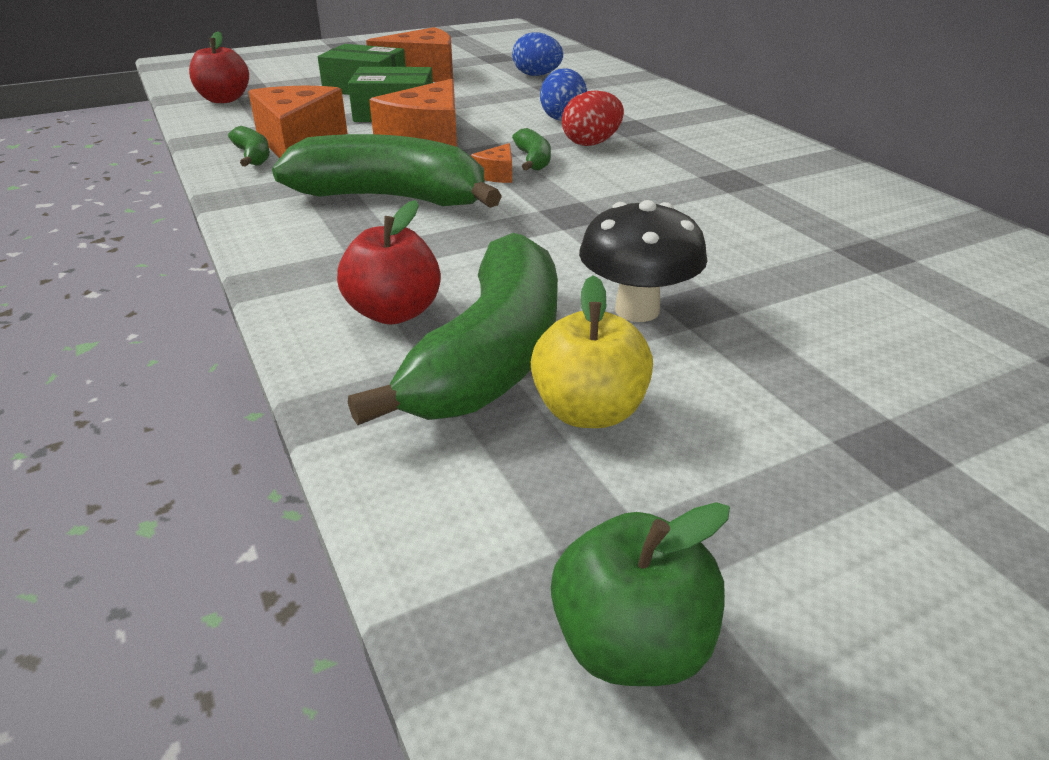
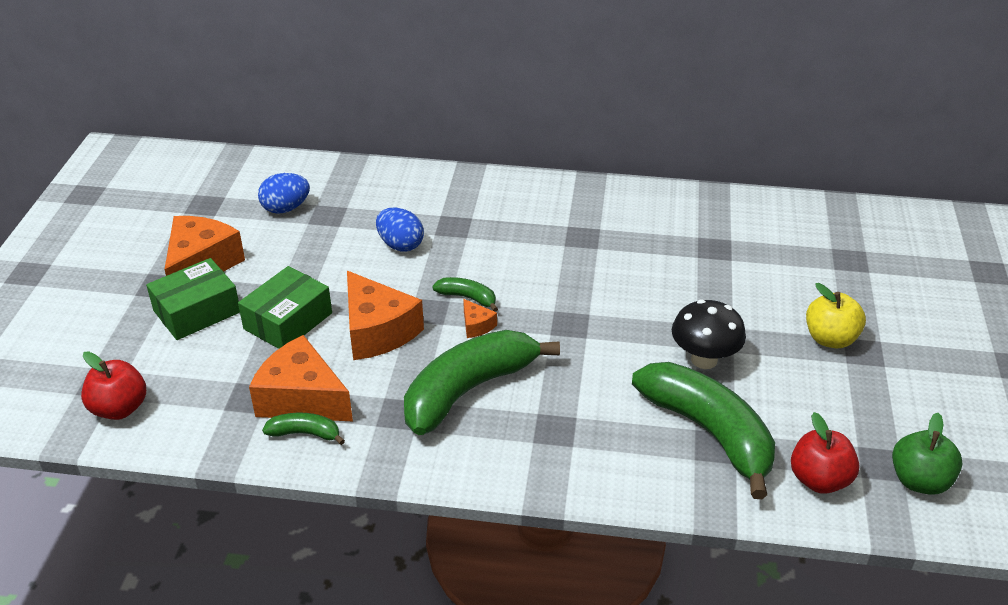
camera: 55 degrees left, 5 degrees up
red apple [337,200,441,325] -> red apple moved to [791,412,860,494]
yellow apple [531,275,653,428] -> yellow apple moved to [806,283,866,348]
red egg [562,90,624,146] -> none

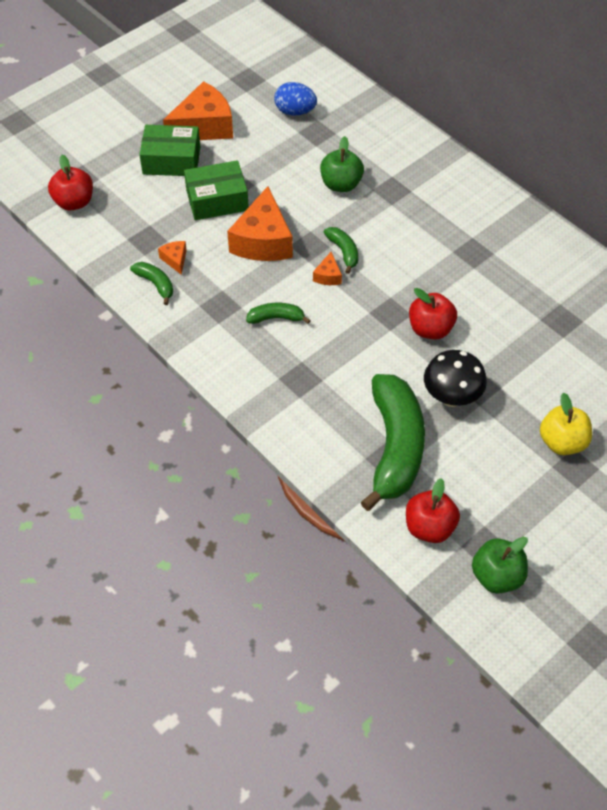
camera: 40 degrees right, 15 degrees up
orange cheese [249,335,353,421] -> orange cheese [158,241,187,275], size x0.44
blue egg [376,207,424,252] -> green apple [320,136,364,192]
green banana [404,330,560,435] -> green banana [246,303,311,324], size x0.44
none -> red apple [409,288,457,339]

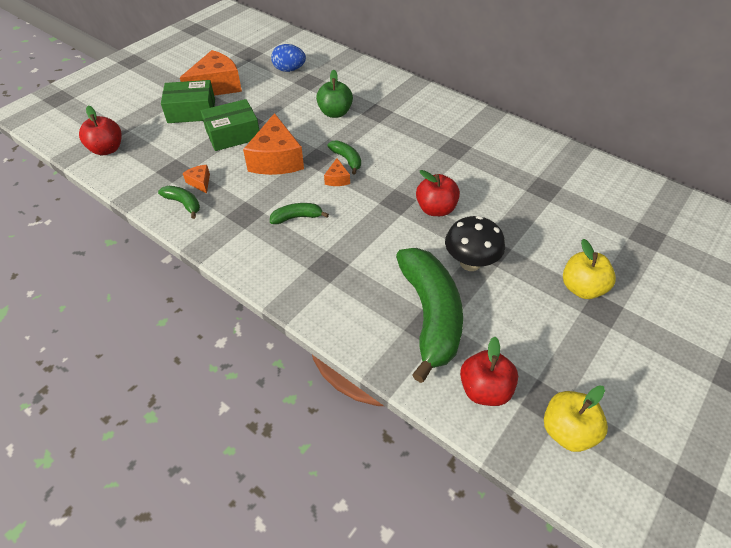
camera: 10 degrees left, 5 degrees down
green apple [472,537,528,594] -> yellow apple [544,385,608,452]

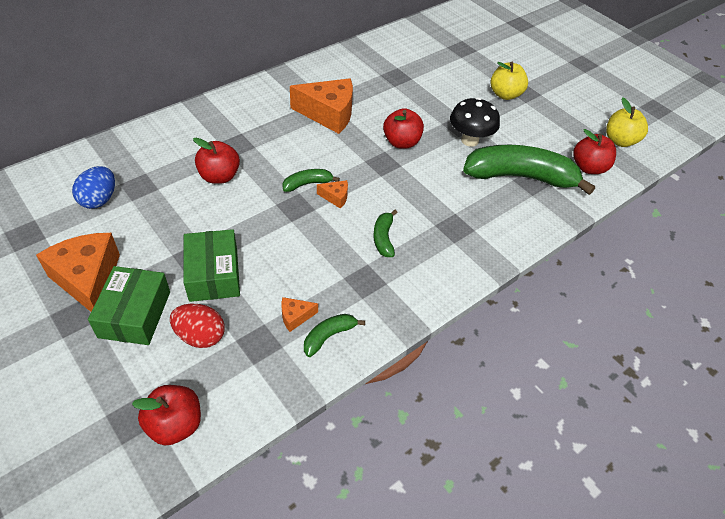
camera: 80 degrees left, 0 degrees up
orange cheese [243,113,304,175] -> orange cheese moved to [290,78,353,134]
green apple [316,70,353,118] -> red apple [193,138,240,184]
none -> red egg [170,304,225,348]

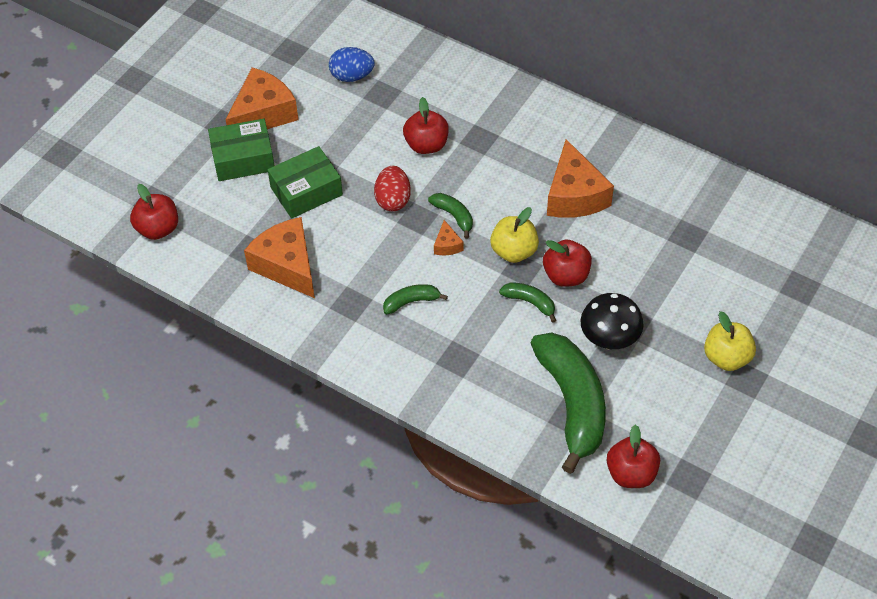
camera: 75 degrees right, 5 degrees up
red egg [170,304,225,348] -> red egg moved to [374,166,411,211]
orange cheese [281,297,318,332] -> orange cheese [244,217,315,298], size x2.26
green banana [304,314,365,357] -> green banana moved to [499,283,556,323]
yellow apple [606,97,648,147] -> yellow apple moved to [490,207,539,263]

